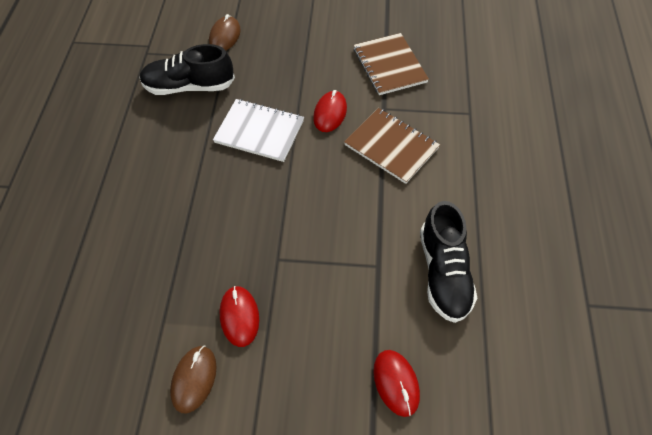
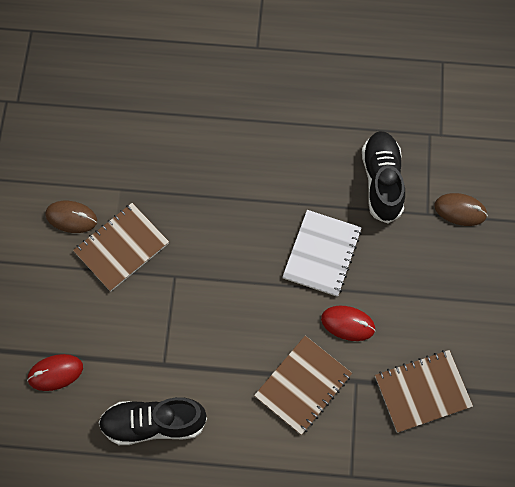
camera: 90 degrees right, 10 degrees up
red mouse [220,286,259,347] -> brown notebook [73,203,169,292]

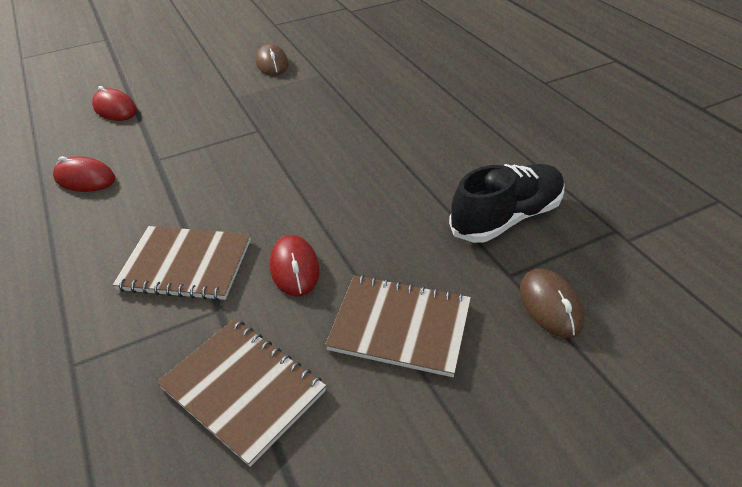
camera: 60 degrees right, 25 degrees down
brown notebook [73,203,169,292] -> brown notebook moved to [325,275,471,377]
black shoe [98,397,207,445] -> red mouse [53,156,115,192]
white notebook [282,210,362,297] -> none

